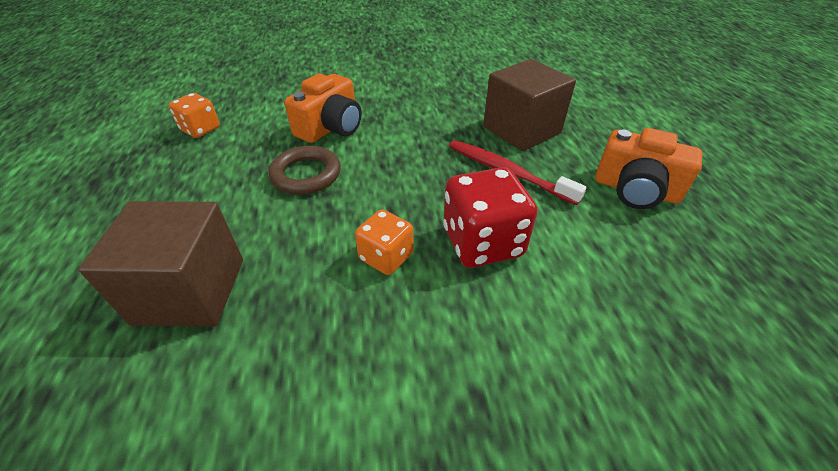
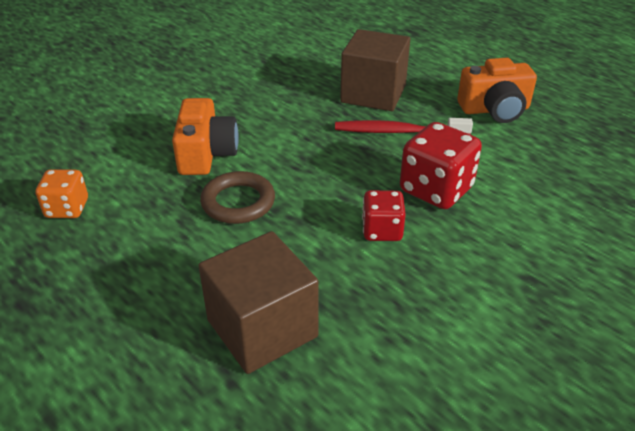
camera: 35 degrees left, 5 degrees down
orange dice [355,209,414,275] -> red dice [362,190,406,241]

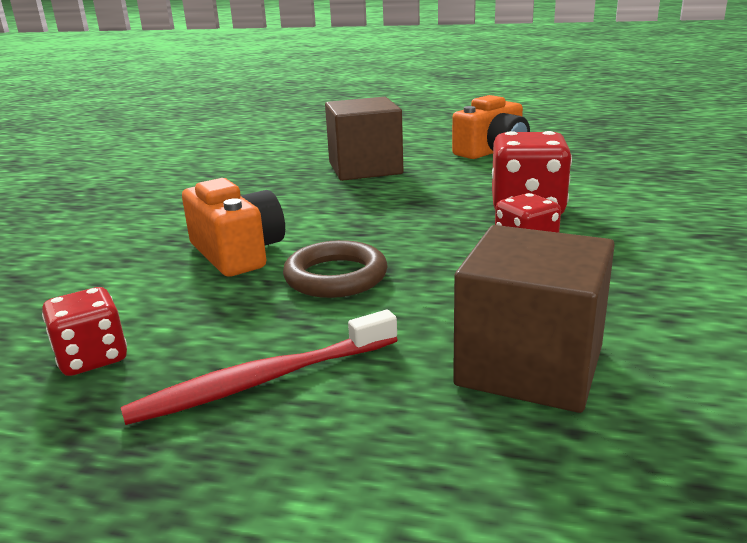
camera: 30 degrees left, 15 degrees down
orange dice [35,169,88,218] -> red dice [42,287,127,376]
red toothbrush [335,118,473,135] -> red toothbrush moved to [121,310,398,425]

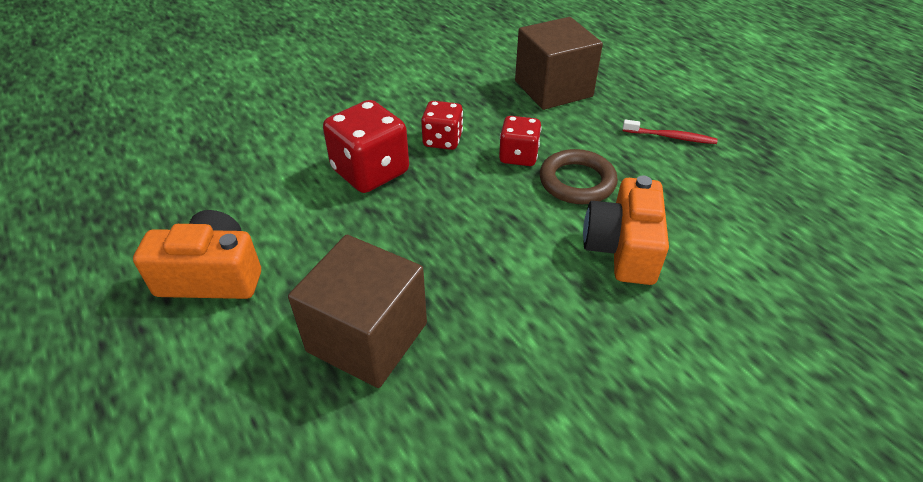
camera: 140 degrees left, 20 degrees up
red dice [42,287,127,376] -> red dice moved to [499,116,541,166]
red toothbrush [121,310,398,425] -> red toothbrush [623,119,718,144], size x0.62

